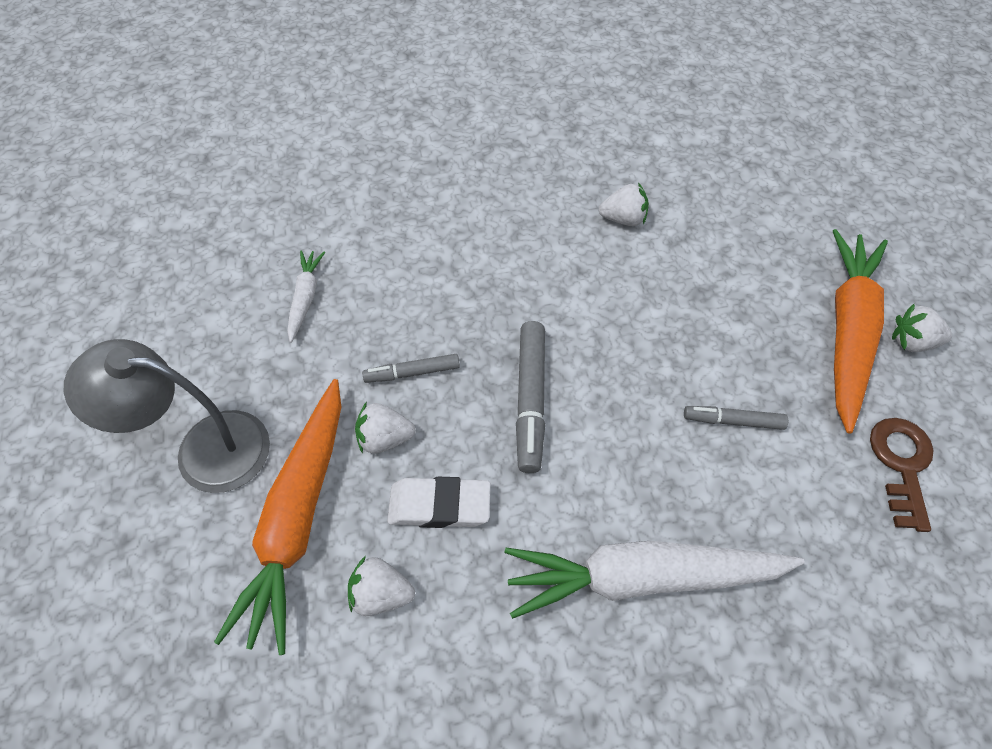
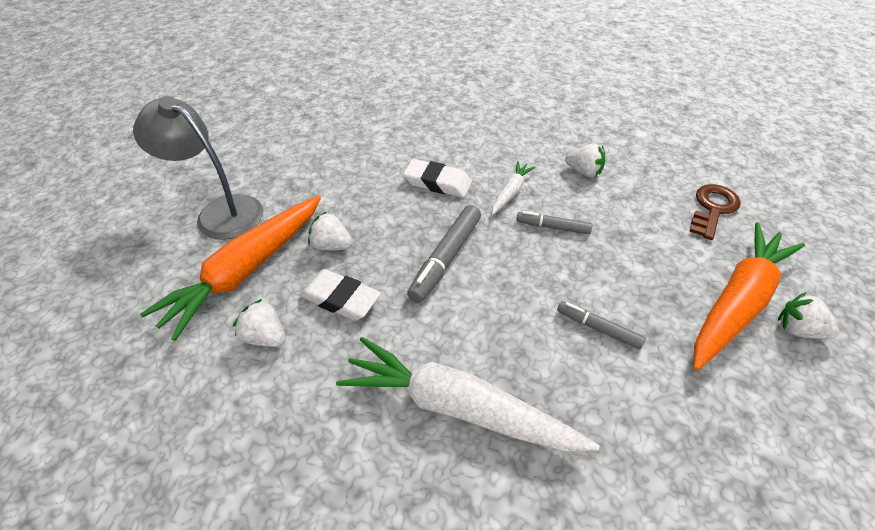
camera: 25 degrees right, 10 degrees down
white carrot [287,250,325,343] -> white carrot moved to [492,161,535,215]
grey marker [362,354,460,383] -> grey marker moved to [516,211,592,234]
brown key [870,418,934,532] -> brown key moved to [689,184,741,240]
none -> white eraser [403,159,472,198]

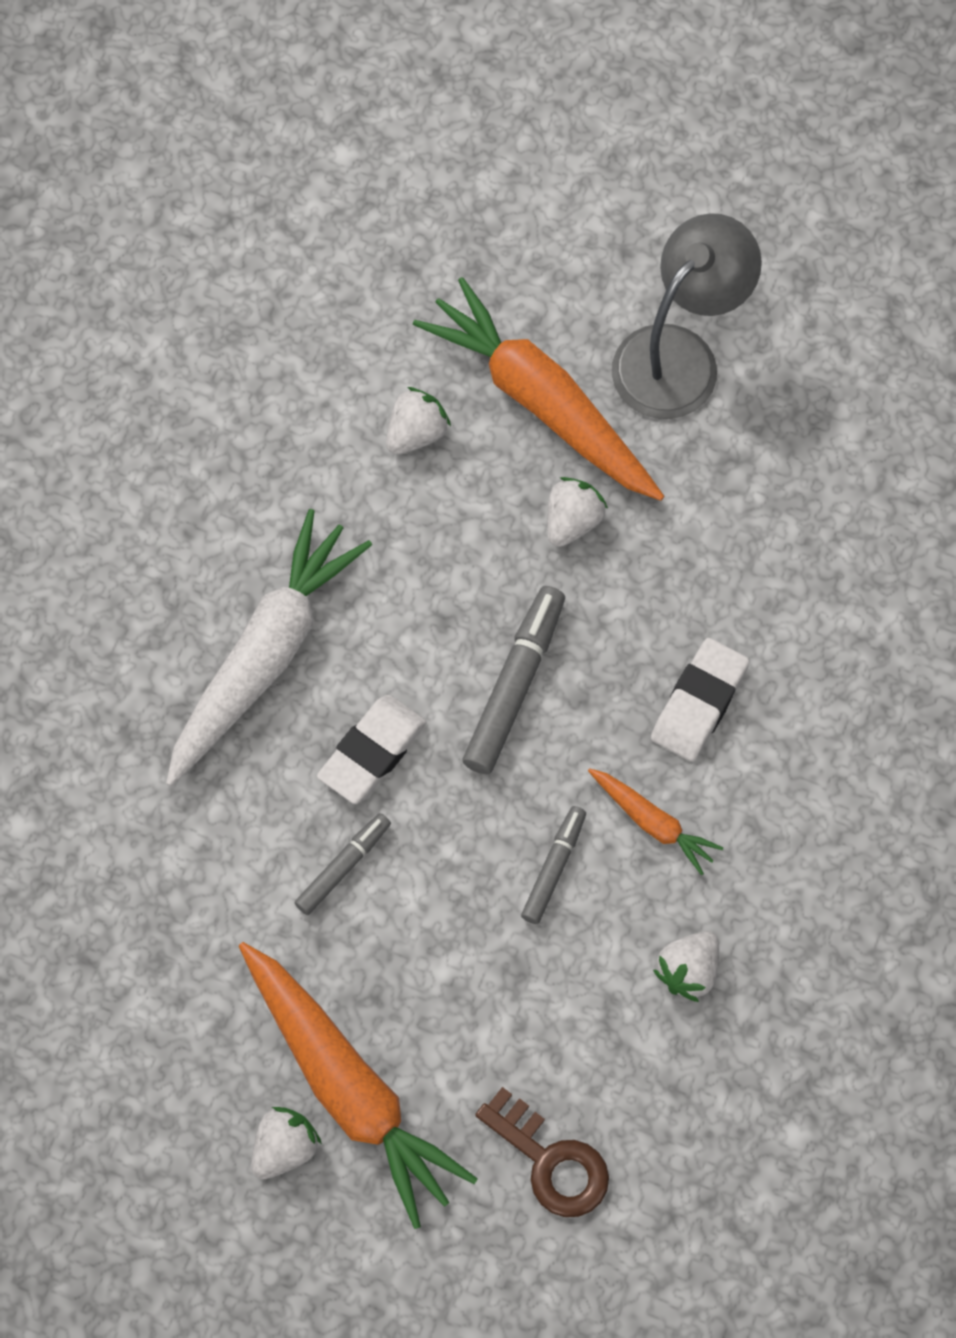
camera: 100 degrees right, 20 degrees up
white eraser [299,269,381,321] -> white eraser moved to [317,695,427,804]
grey marker [407,205,481,303] -> grey marker turned 75 degrees clockwise [463,586,565,774]
white carrot [492,161,535,215] -> orange carrot [588,768,723,875]

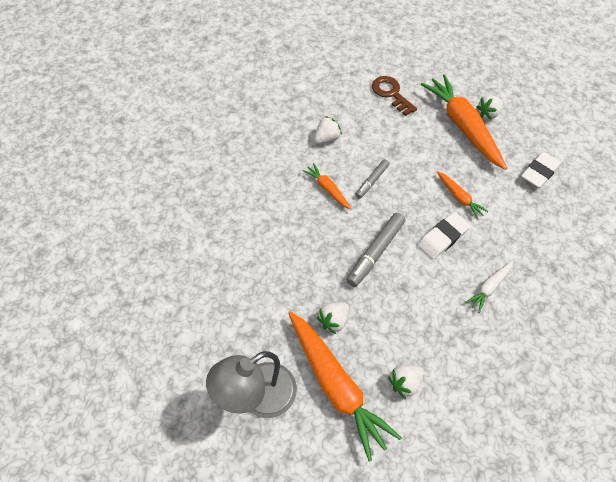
camera: 170 degrees left, 10 degrees down
white carrot [166,509,372,786] -> white carrot [465,260,513,313], size x0.48
grey marker [294,813,391,915] -> orange carrot [437,171,489,220]
white eraser [651,638,749,762] -> white eraser moved to [521,151,561,188]

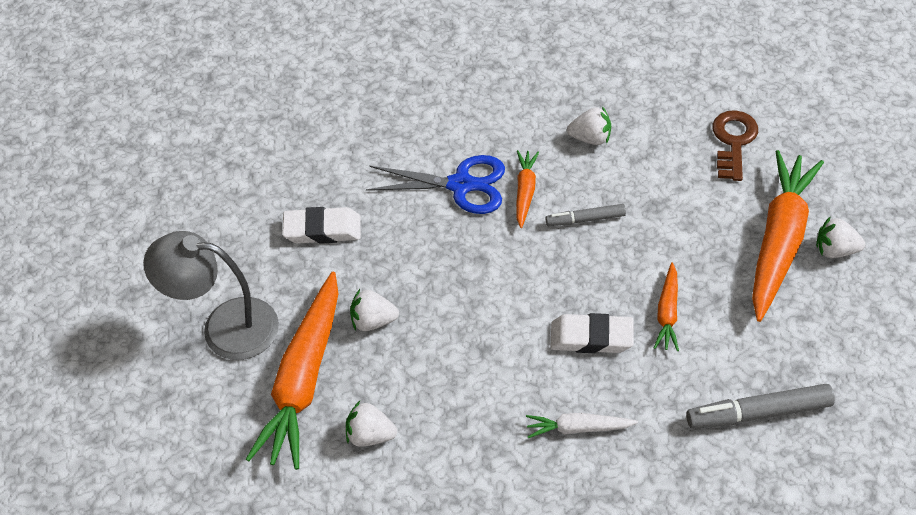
camera: 50 degrees right, 5 degrees down
grey marker [347,213,405,287] -> grey marker moved to [686,384,835,429]
white eraser [521,151,561,188] -> white eraser moved to [283,207,361,244]
none -> blue scissors [366,155,505,214]

